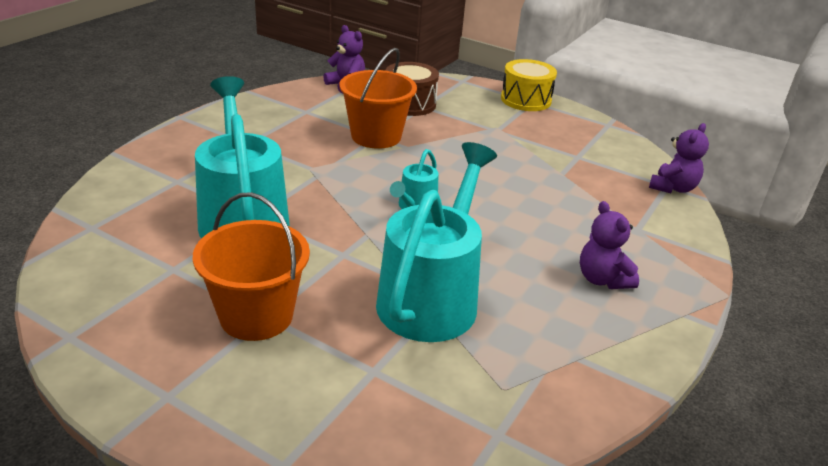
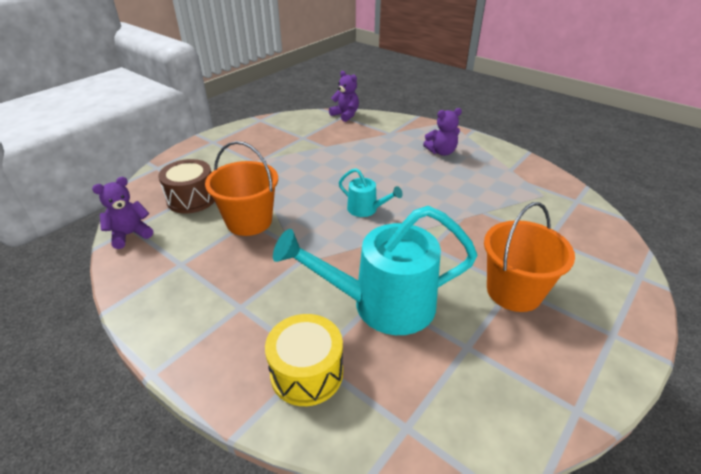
camera: 80 degrees left, 5 degrees up
turquoise watering can [376,142,497,342] -> none
yellow drum [501,59,557,111] -> yellow drum moved to [265,314,343,406]

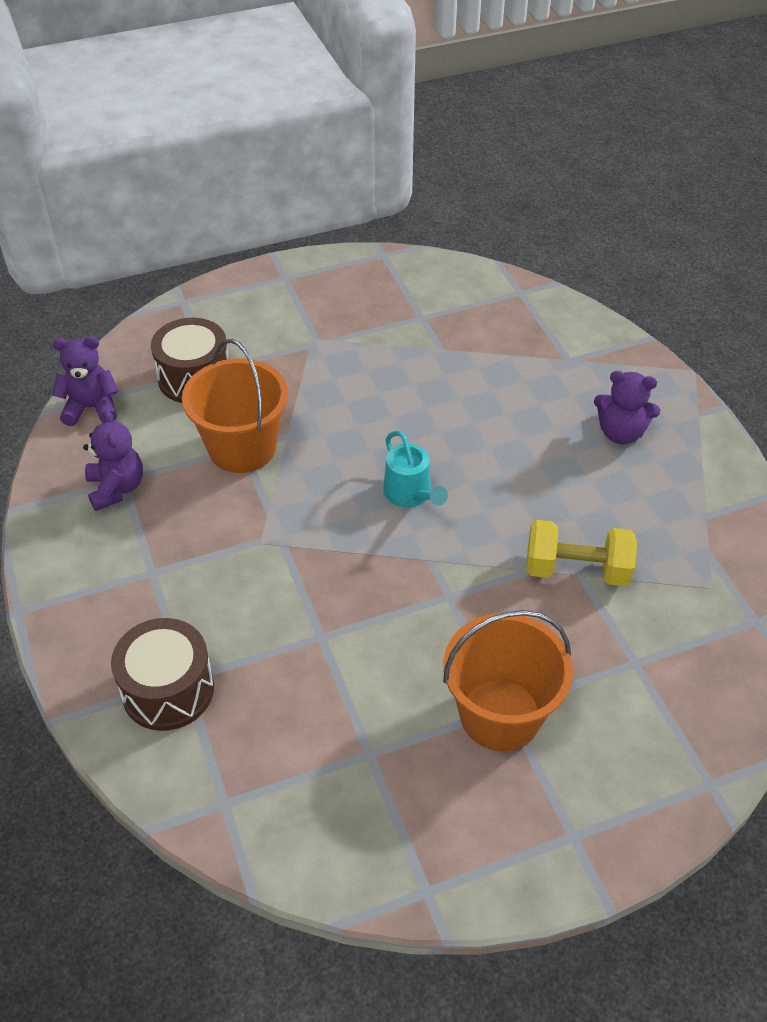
camera: 30 degrees right, 10 degrees up
yellow drum [265,314,343,406] -> brown drum [111,618,214,731]
turquoise watering can [273,206,477,335] -> none
purple teddy bear [329,71,359,122] -> purple teddy bear moved to [83,409,143,511]
none -> yellow dumbbell [526,520,637,586]

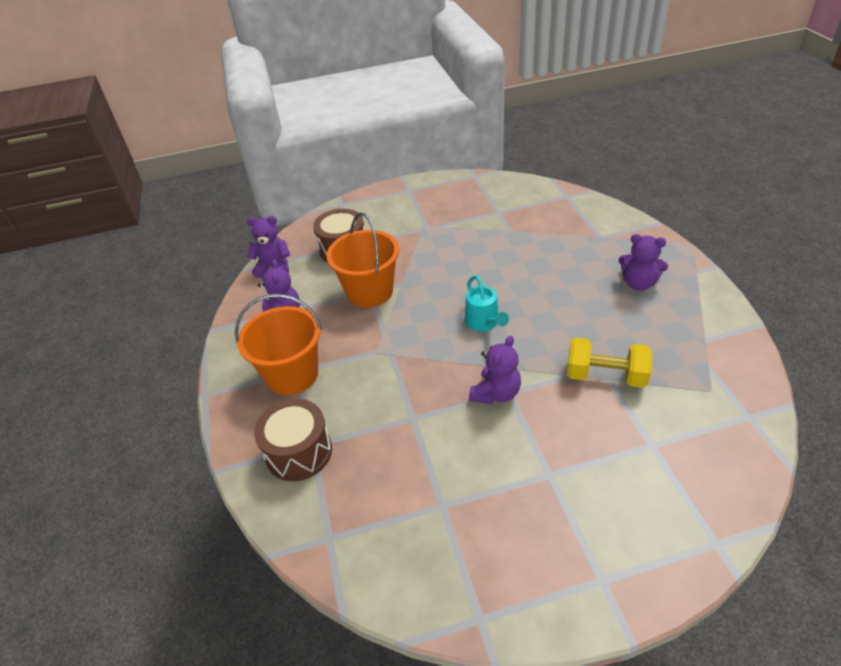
camera: 10 degrees right, 5 degrees down
orange bucket [443,610,573,751] -> orange bucket moved to [235,294,322,395]
none -> purple teddy bear [469,336,521,405]

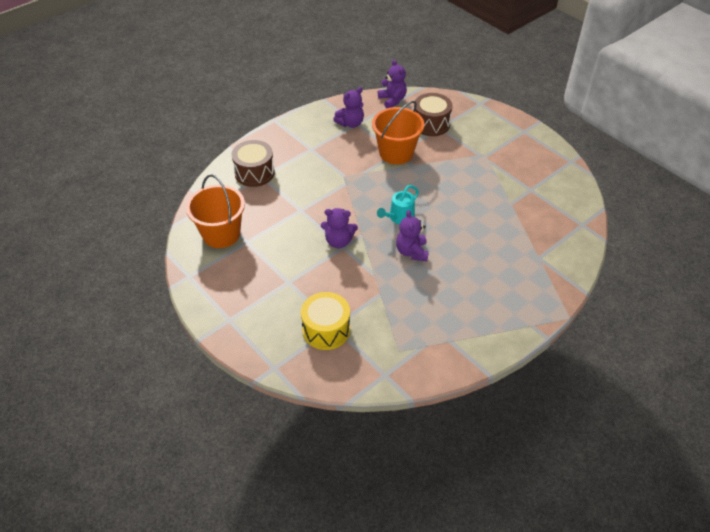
camera: 60 degrees right, 5 degrees up
orange bucket [235,294,322,395] -> orange bucket moved to [186,175,245,248]
yellow dumbbell [567,338,653,388] -> none
purple teddy bear [619,234,668,291] -> purple teddy bear moved to [396,210,429,261]
none -> yellow drum [301,292,350,350]

